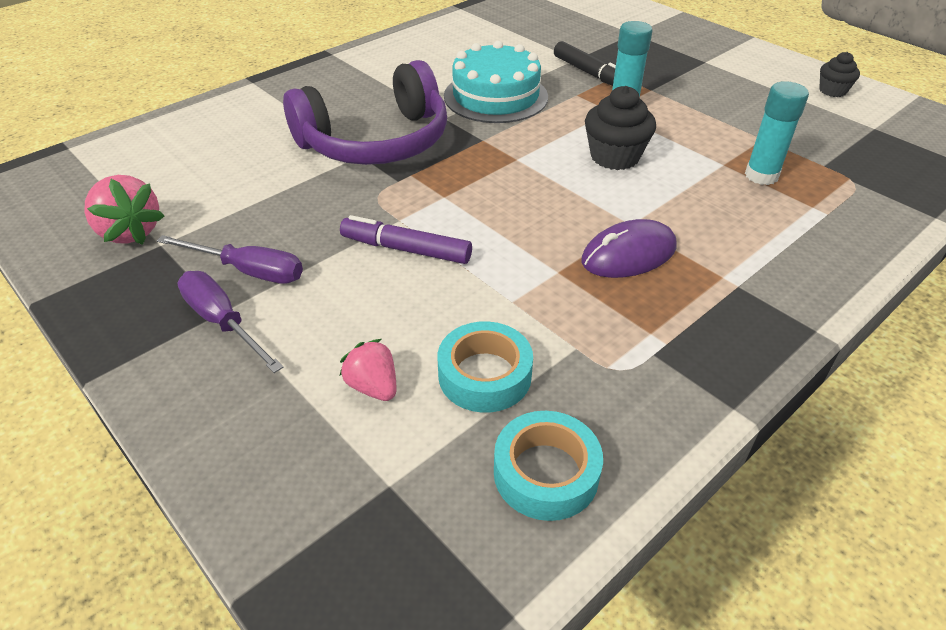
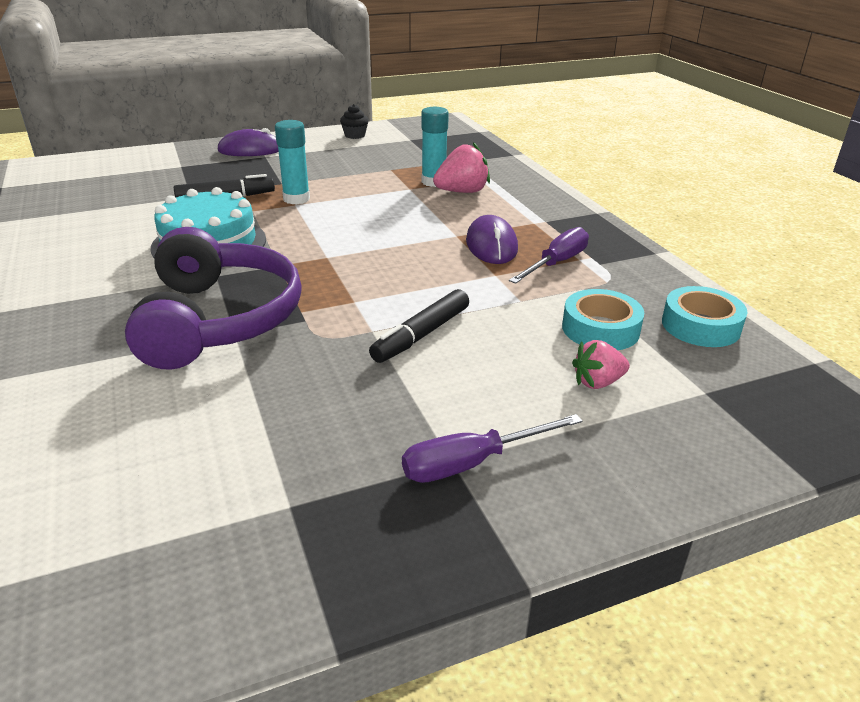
camera: 70 degrees left, 10 degrees down
pink strawberry [84,175,164,245] -> pink strawberry moved to [433,142,490,193]
purple screwdriver [157,235,303,284] -> purple screwdriver moved to [509,227,589,284]
purple marker [340,215,472,264] -> black marker [369,289,469,363]
black cupcake [585,86,656,170] -> none
none -> purple mouse [218,128,279,156]

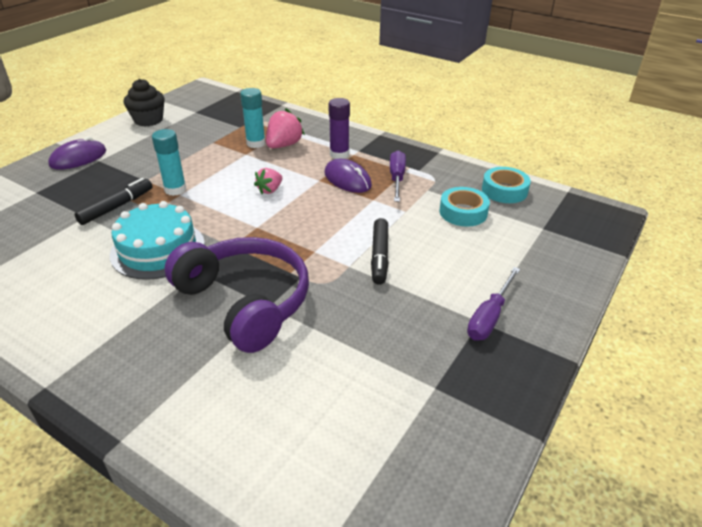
camera: 35 degrees left, 5 degrees up
black cupcake [340,104,369,139] -> black cupcake [124,79,165,127], size x1.64
pink strawberry [572,340,630,389] -> pink strawberry moved to [254,168,282,194]
none -> purple glue stick [329,98,350,159]

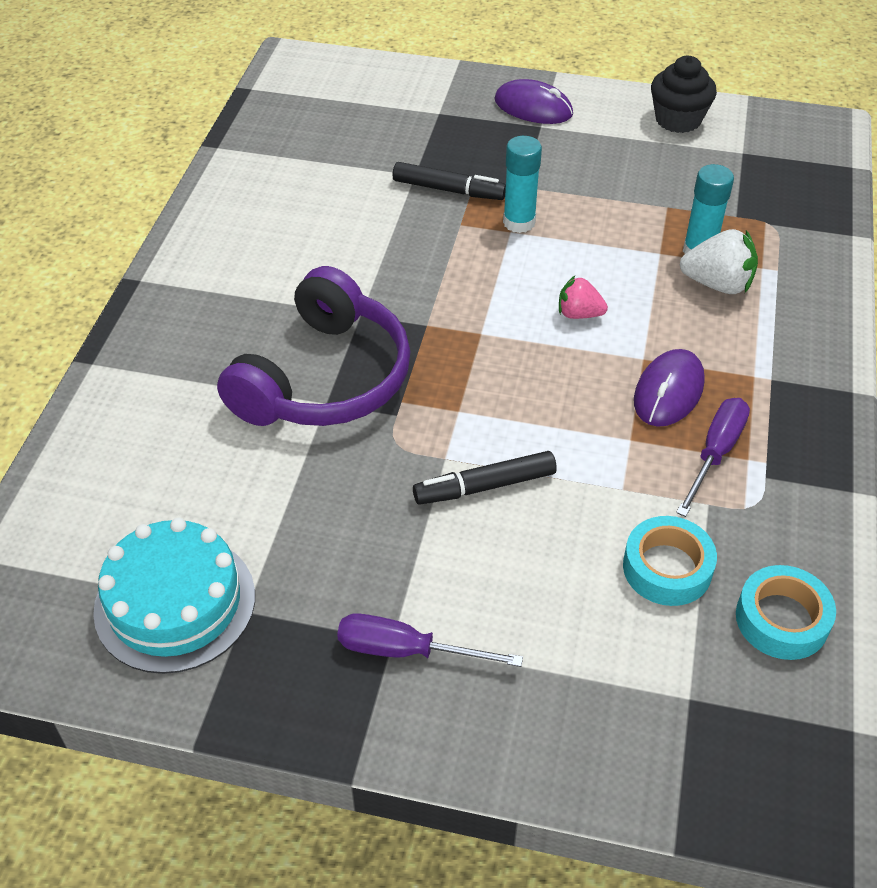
camera: 70 degrees right, 10 degrees up
turquoise cake [110,201,205,280] -> turquoise cake moved to [93,518,255,674]
pink strawberry [266,109,305,148] -> white strawberry [680,229,758,294]
purple glue stick [329,98,350,159] -> none
purple screwdriver [390,150,406,202] -> purple screwdriver turned 45 degrees counterclockwise [676,398,750,517]

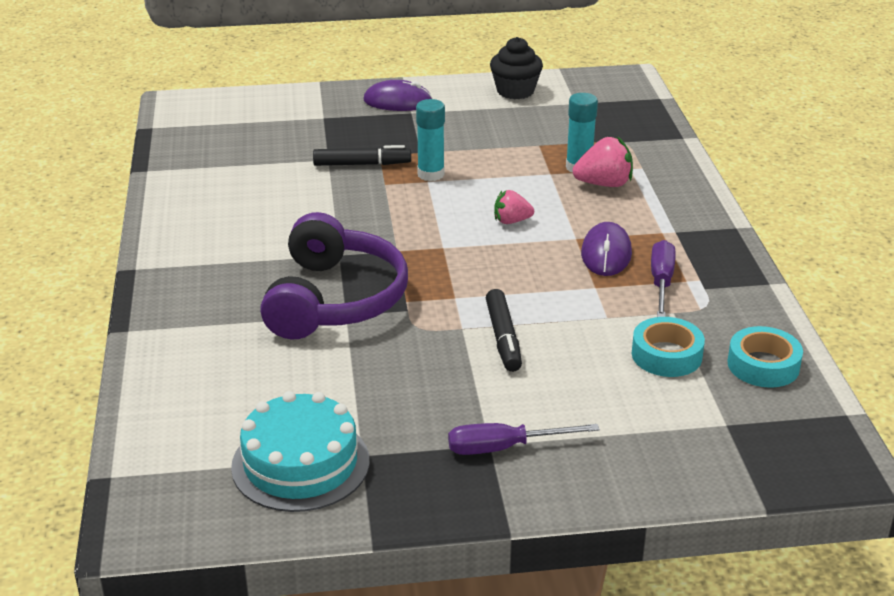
camera: 20 degrees left, 15 degrees down
black marker [413,451,557,505] -> black marker turned 60 degrees counterclockwise [486,289,522,372]
white strawberry [680,229,758,294] -> pink strawberry [573,137,633,187]

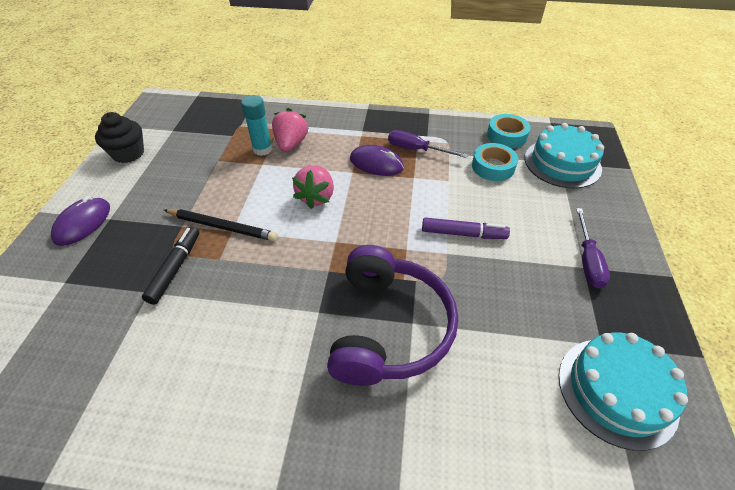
camera: 75 degrees left, 15 degrees up
purple headphones [260,212,408,339] -> purple headphones turned 75 degrees clockwise [327,245,458,386]
turquoise glue stick [416,99,445,181] -> black pencil [164,209,278,241]
black marker [486,289,522,372] -> purple marker [422,217,510,239]
pink strawberry [494,190,534,224] -> pink strawberry [292,166,334,209], size x1.55
none -> turquoise cake [525,123,604,188]

